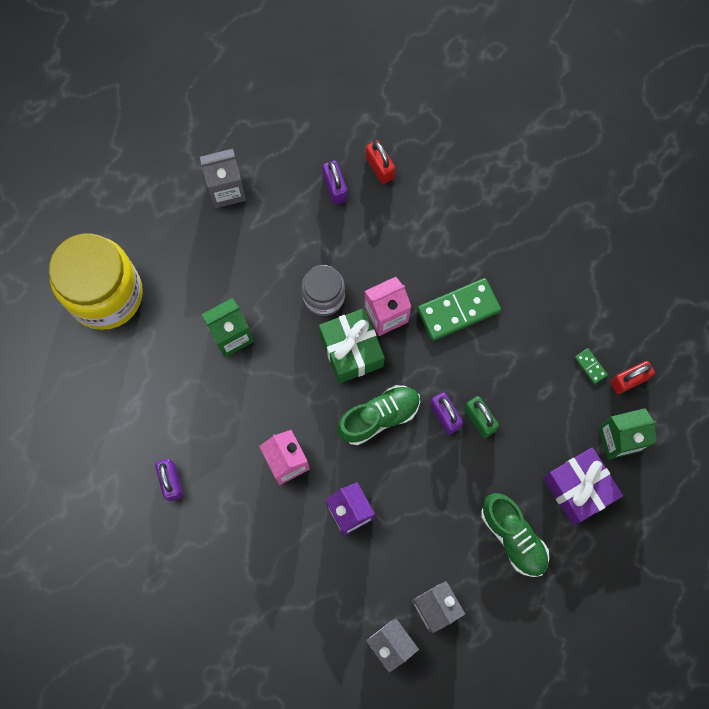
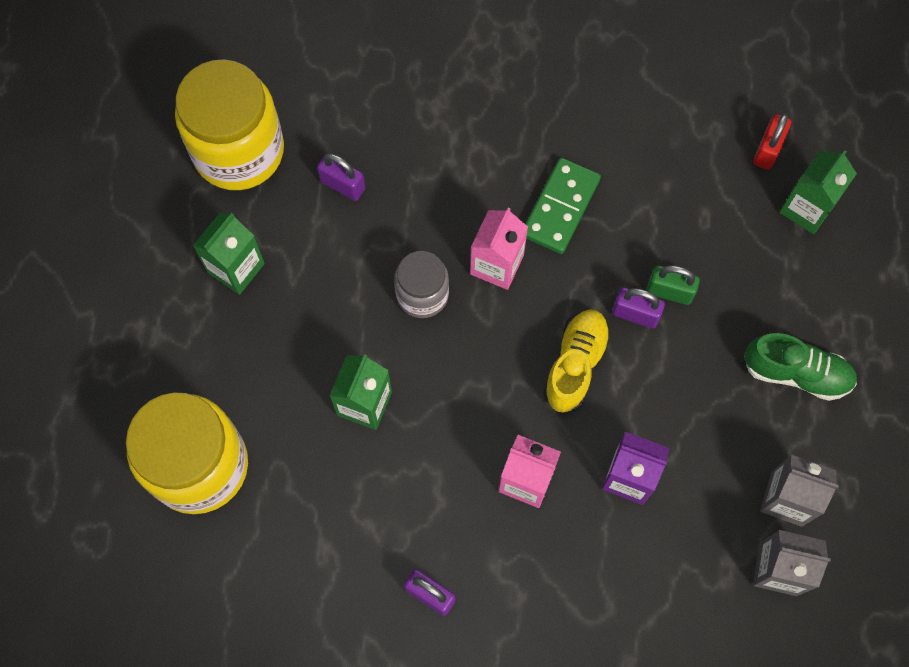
camera: 40 degrees left, 5 degrees down
grey carton [200,149,246,208] -> green carton [193,213,265,295]
green gift [319,308,385,384] -> none
green shoe [337,385,420,445] -> yellow shoe [543,309,611,412]
red padlock [366,140,395,184] -> none
purple gift [543,447,623,525] -> none
green domino [575,348,608,384] -> none
none -> yellow jar [175,59,284,190]

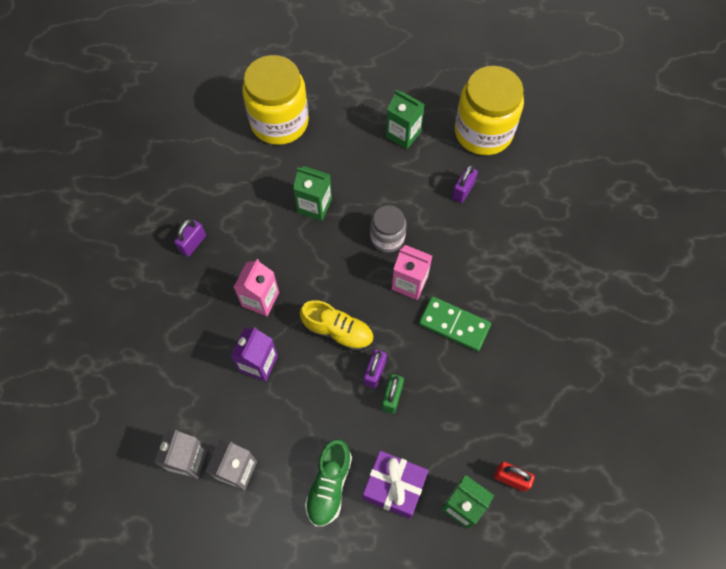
camera: 90 degrees right, 5 degrees down
none -> purple gift [363,451,428,519]

